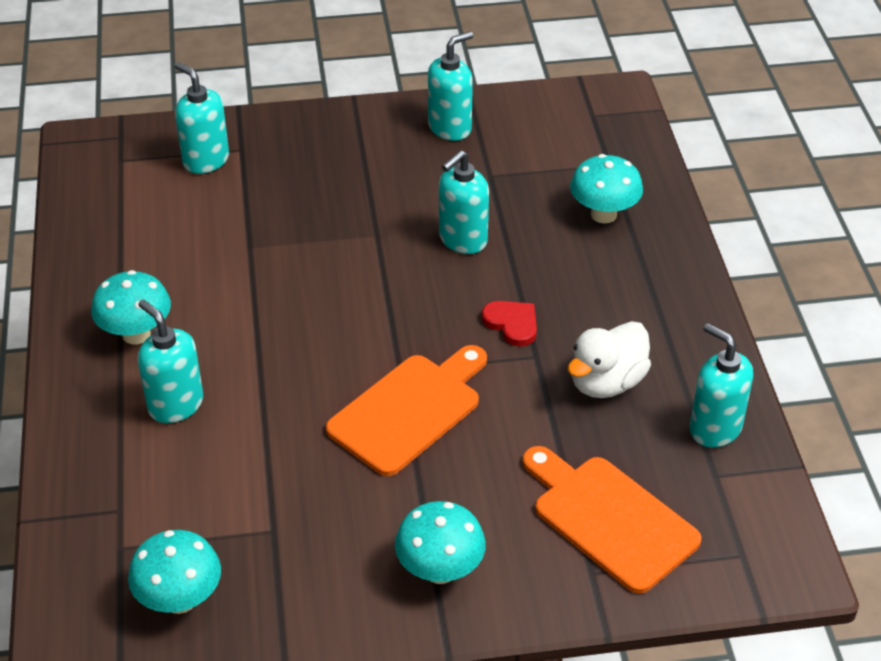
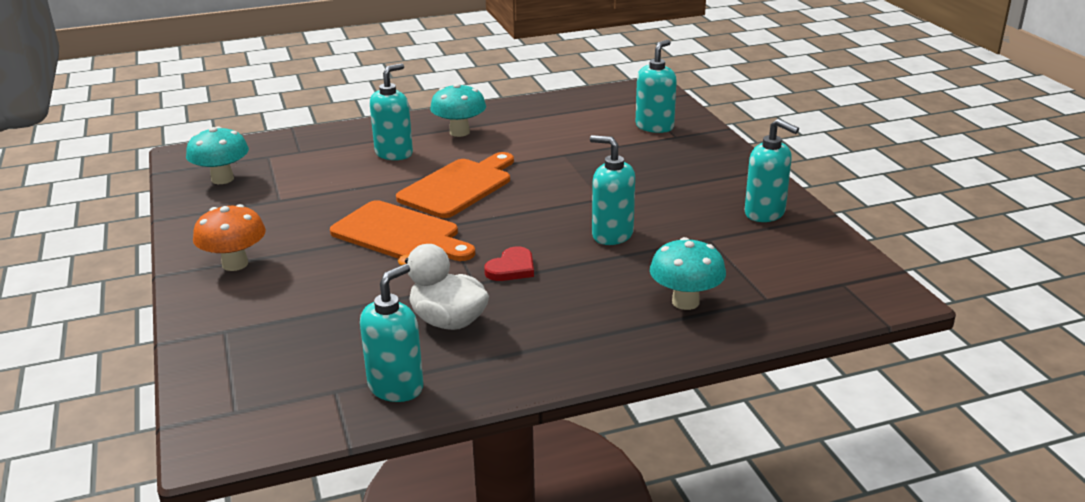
camera: 80 degrees right, 15 degrees down
turquoise mushroom [395,501,486,584] -> orange mushroom [193,204,266,271]
orange cutting board [523,446,702,594] -> orange cutting board moved to [396,152,514,218]

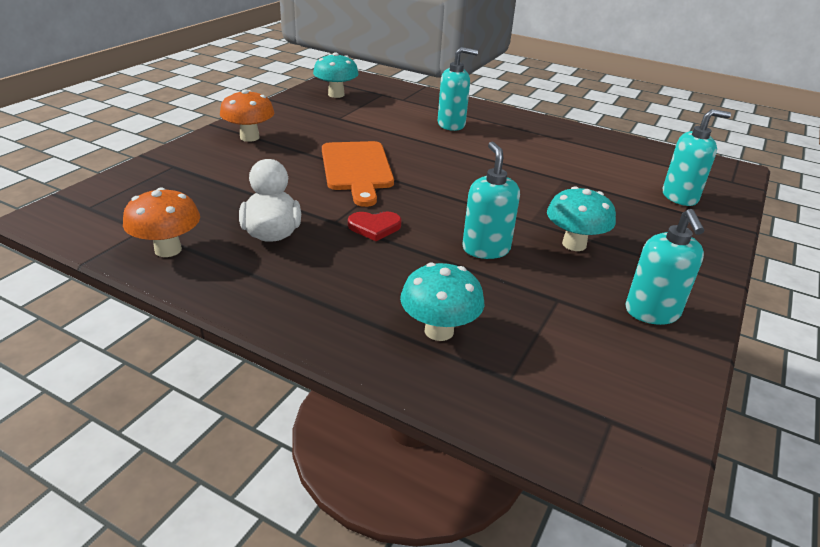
camera: 45 degrees right, 5 degrees up
turquoise soap dispenser [360,264,423,402] -> orange mushroom [123,187,200,257]
orange cutting board [396,152,514,218] -> none
turquoise mushroom [430,83,486,137] -> turquoise mushroom moved to [547,186,616,251]

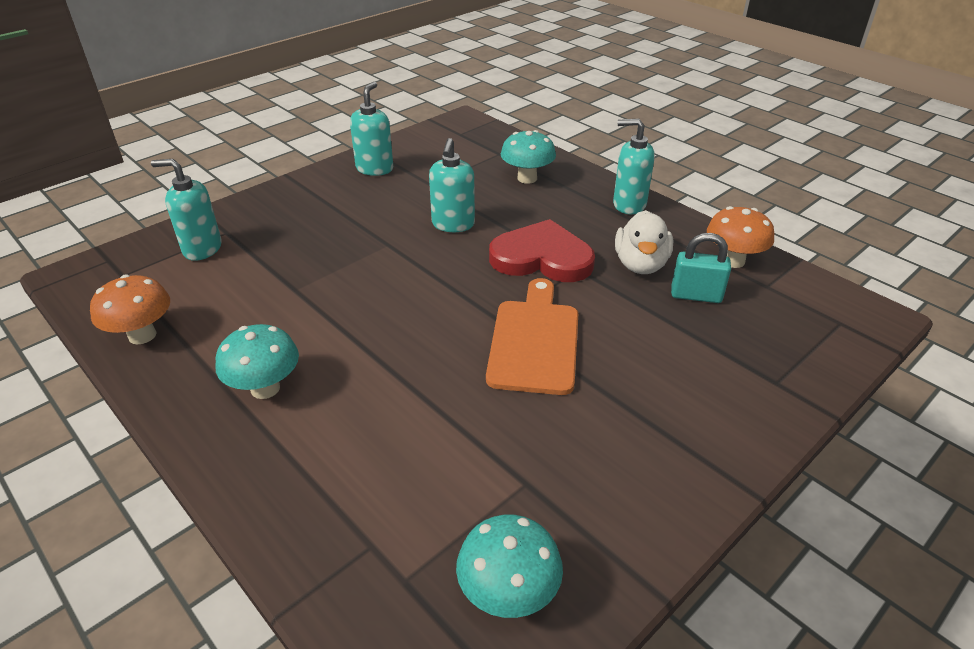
camera: 160 degrees left, 5 degrees up
orange mushroom [220,89,274,142] -> orange mushroom moved to [90,275,170,344]
red heart [348,212,402,241] -> red heart [489,219,595,282], size x2.01
turquoise soap dispenser [438,47,478,131] -> turquoise soap dispenser moved to [613,119,655,214]
turquoise mushroom [547,186,616,251] -> turquoise mushroom moved to [215,324,299,399]
none -> turquoise padlock [671,233,731,303]

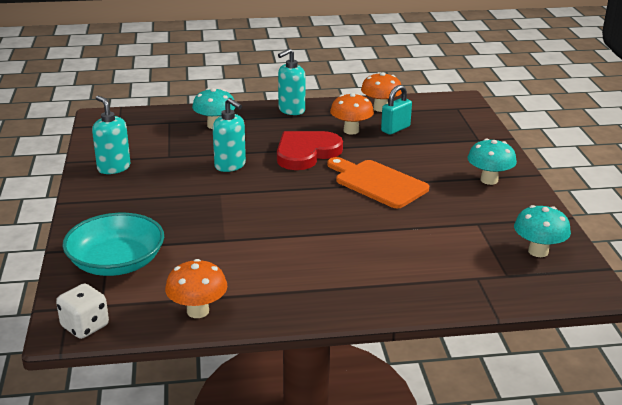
camera: 55 degrees left, 10 degrees down
turquoise soap dispenser [151,159,222,261] -> turquoise bowl [62,213,164,276]
turquoise mushroom [215,324,299,399] -> turquoise mushroom moved to [467,139,517,185]
white duck [615,210,673,274] -> orange mushroom [330,93,374,135]
none -> white dice [56,283,109,339]

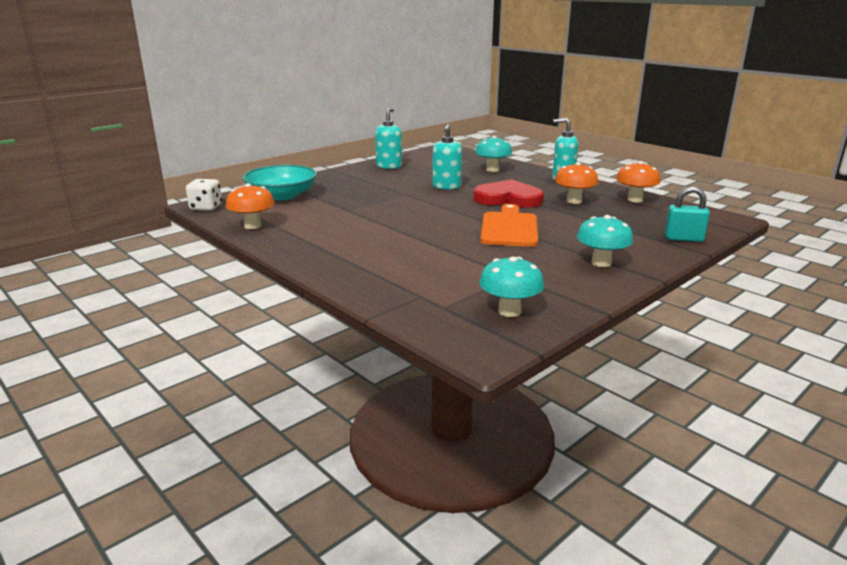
camera: 55 degrees right, 5 degrees down
turquoise padlock [381,85,412,135] -> turquoise padlock moved to [665,186,710,242]

